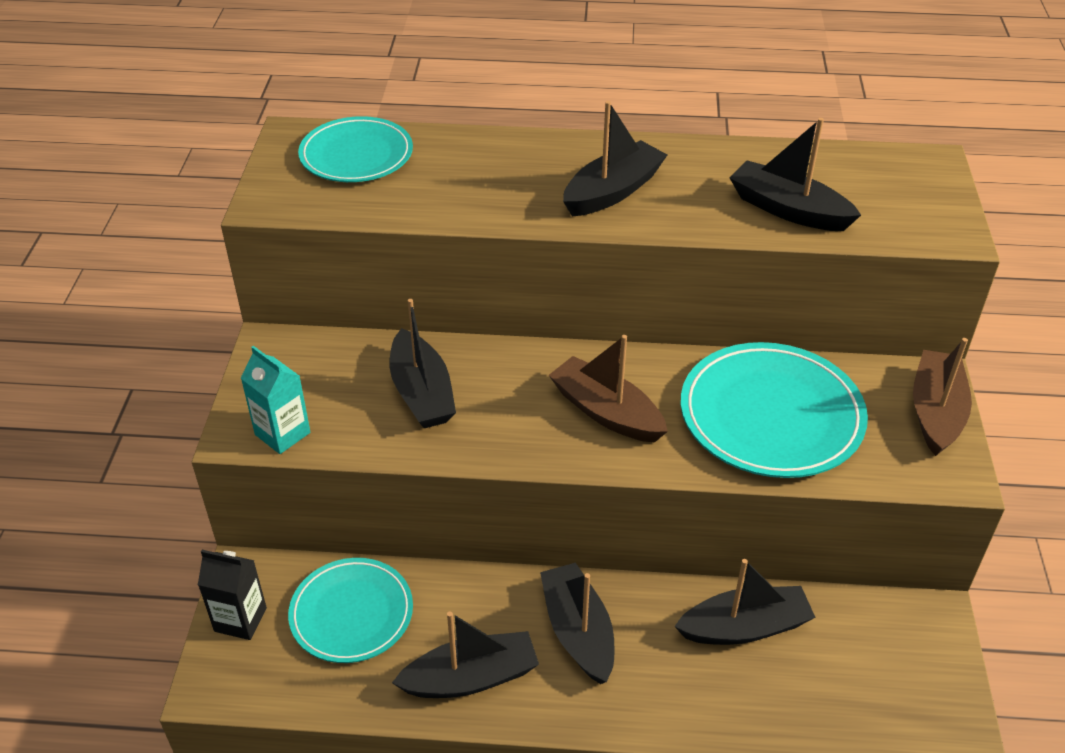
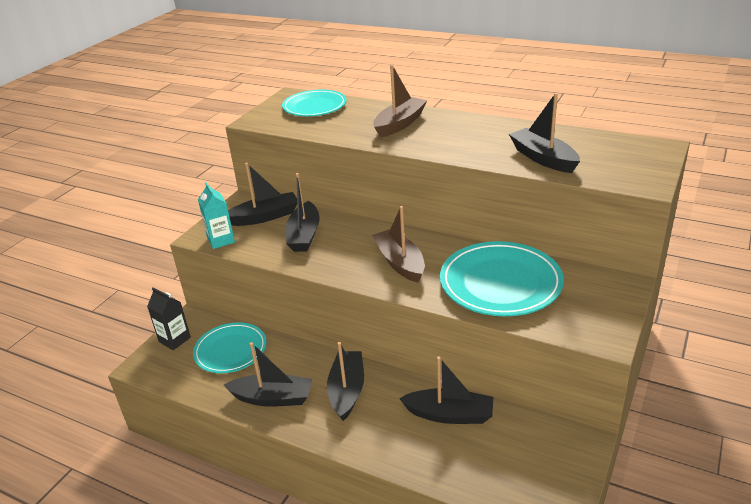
camera: 25 degrees right, 10 degrees down
black boat [563,101,667,216] -> black boat moved to [228,163,297,226]
brown boat [913,338,972,456] -> brown boat moved to [373,65,427,138]

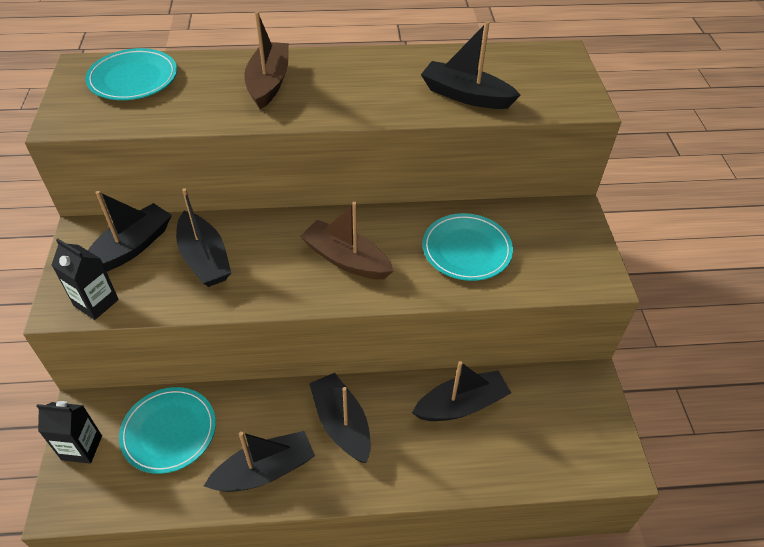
camera: 35 degrees left, 15 degrees up
turquoise carton [198,182,235,249] -> black carton [52,239,119,320]
turquoise plate [440,241,564,316] -> turquoise plate [423,213,513,281], size x0.67

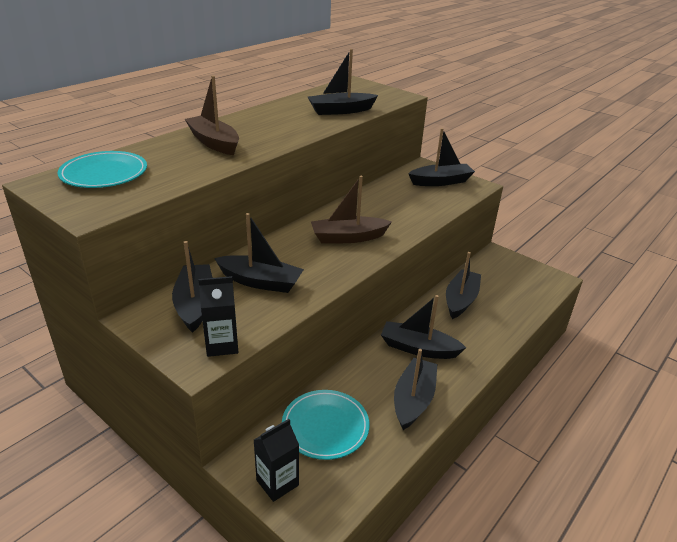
camera: 45 degrees left, 15 degrees down
turquoise plate [423,213,513,281] -> none
none -> black boat [408,128,475,186]

